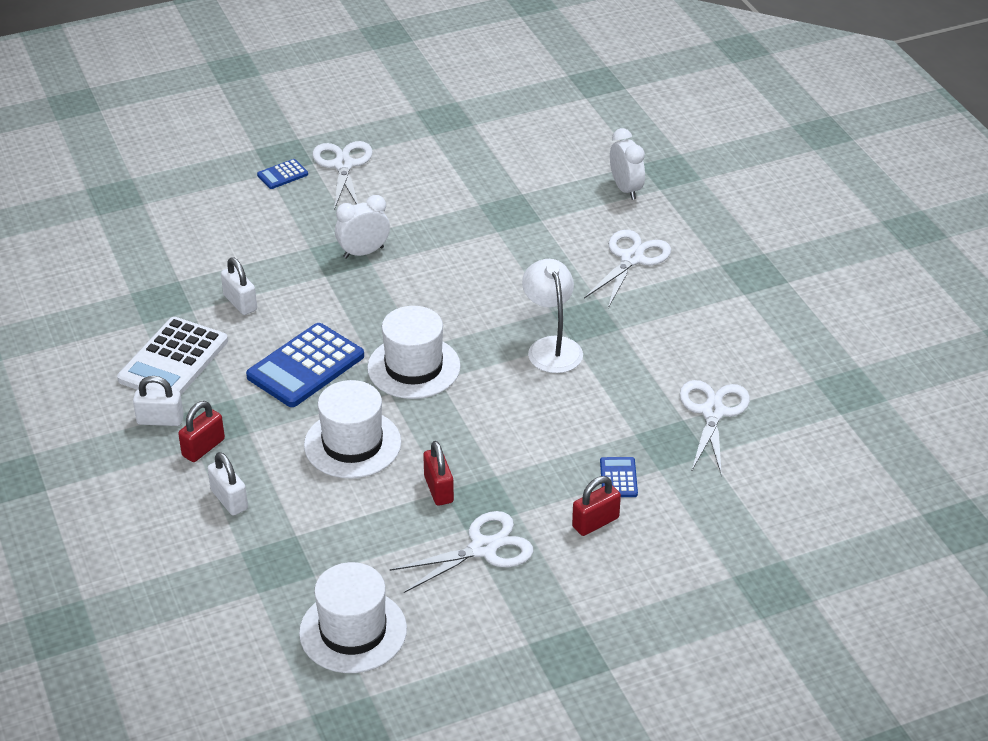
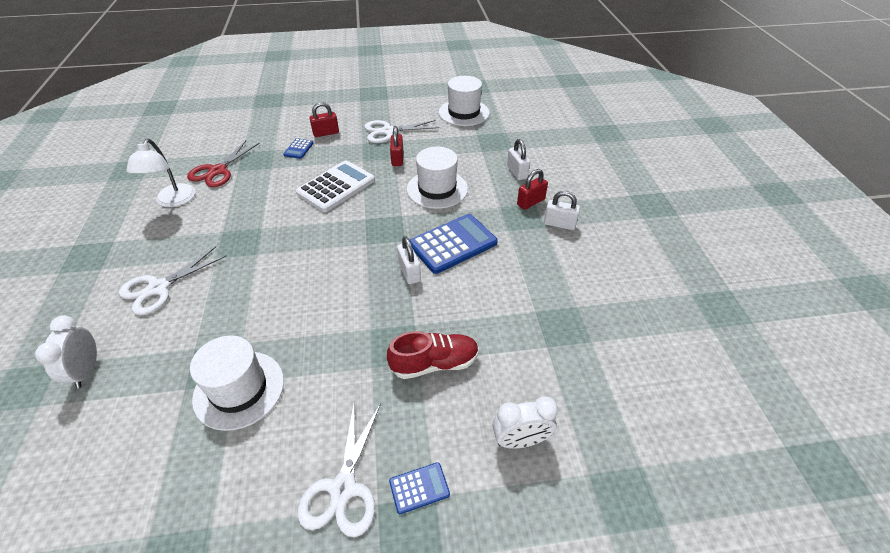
camera: 165 degrees left, 5 degrees up
white calculator [117,317,228,395] -> white calculator moved to [296,161,375,212]
white padlock [221,257,257,315] -> white padlock moved to [397,236,421,284]
white clock [335,195,390,259] -> white clock moved to [493,396,558,449]
white hat [367,306,461,399] -> white hat moved to [190,335,284,431]
white lamp [522,259,583,373] -> white lamp moved to [126,139,196,207]
white scissors [680,380,750,476] -> red scissors [187,141,260,187]
none -> red shoe [387,331,479,379]

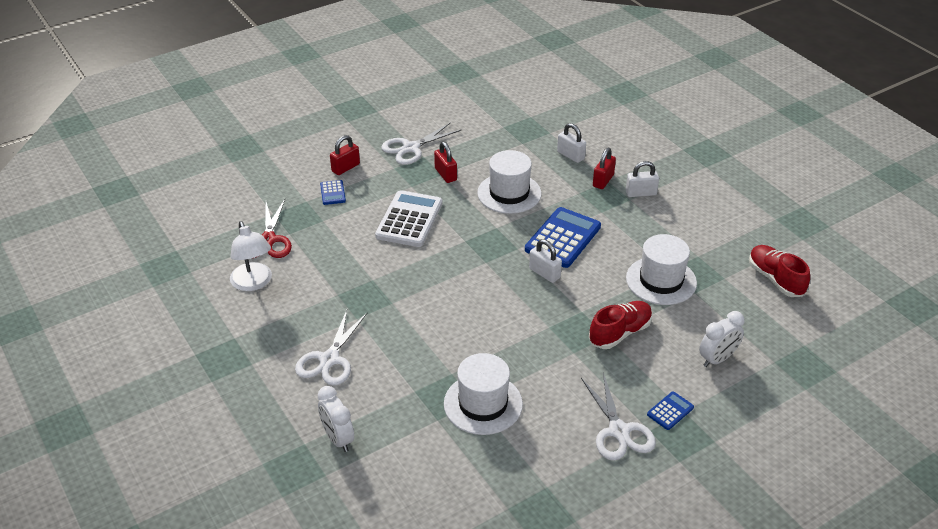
camera: 25 degrees left, 5 degrees down
white hat [439,76,490,126] -> white hat moved to [626,234,697,305]
none -> red shoe [749,245,810,297]

